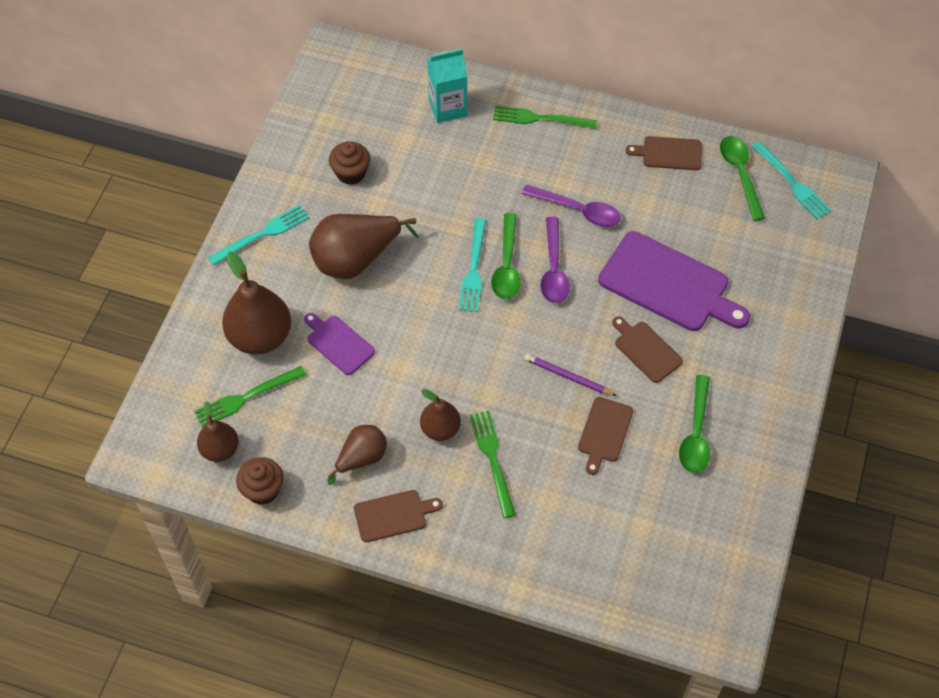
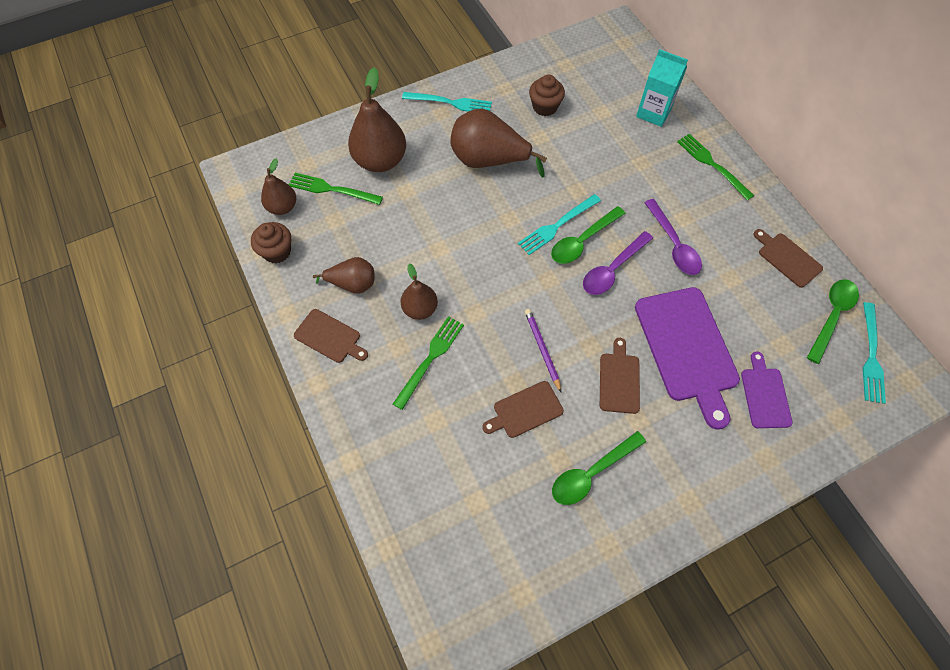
camera: 45 degrees right, 5 degrees up
purple cutting board [304,313,375,375] -> purple cutting board moved to [741,351,793,428]

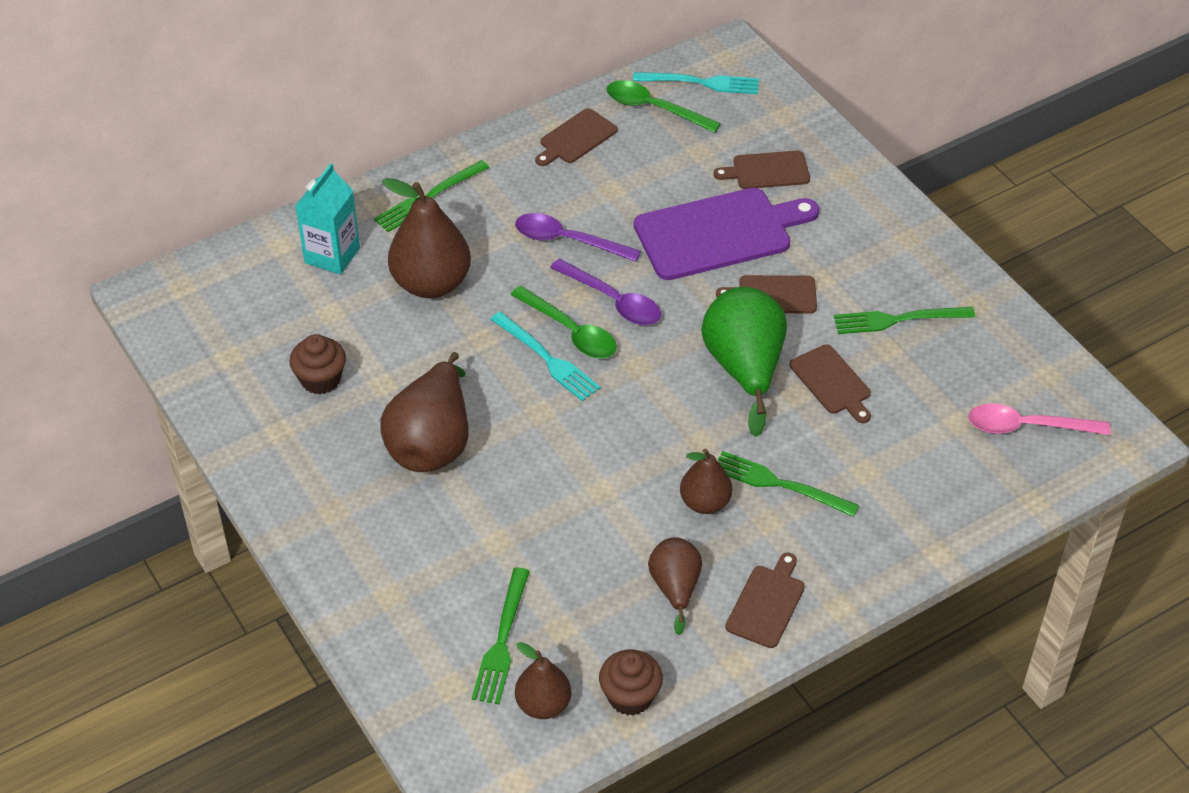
camera: 95 degrees left, 15 degrees down
brown pear [348,67,406,172] -> brown pear moved to [382,178,471,298]
turquoise fork [402,92,492,112] -> none
purple pencil [525,309,561,392] -> green pear [701,287,787,437]
green spoon [552,431,646,505] -> green fork [834,307,975,334]
purple spoon [644,199,702,275] -> purple spoon turned 135 degrees counterclockwise [515,213,641,262]
purple cutting board [741,351,793,428] -> brown cutting board [714,150,810,189]
none -> pink spoon [968,403,1110,435]

